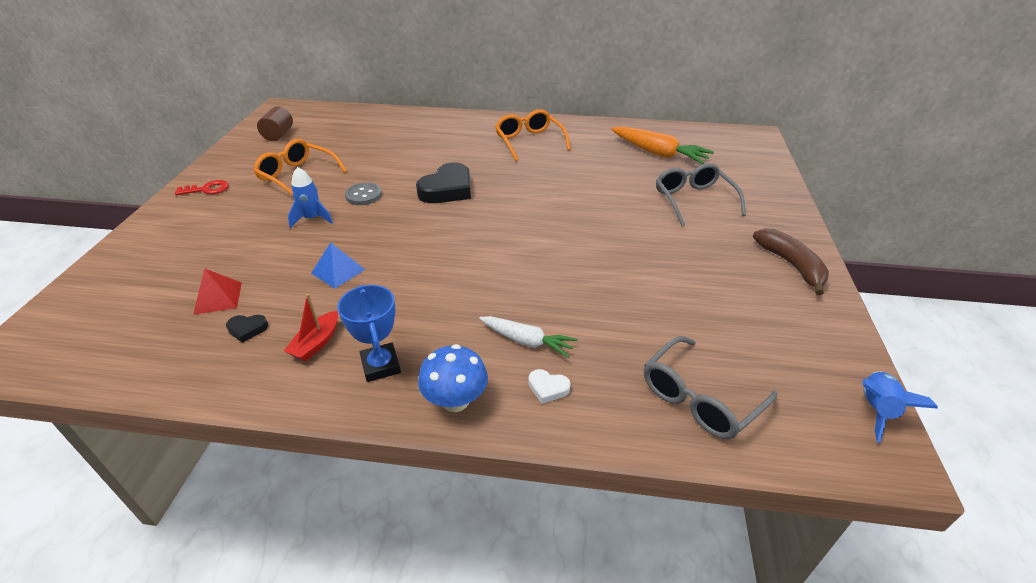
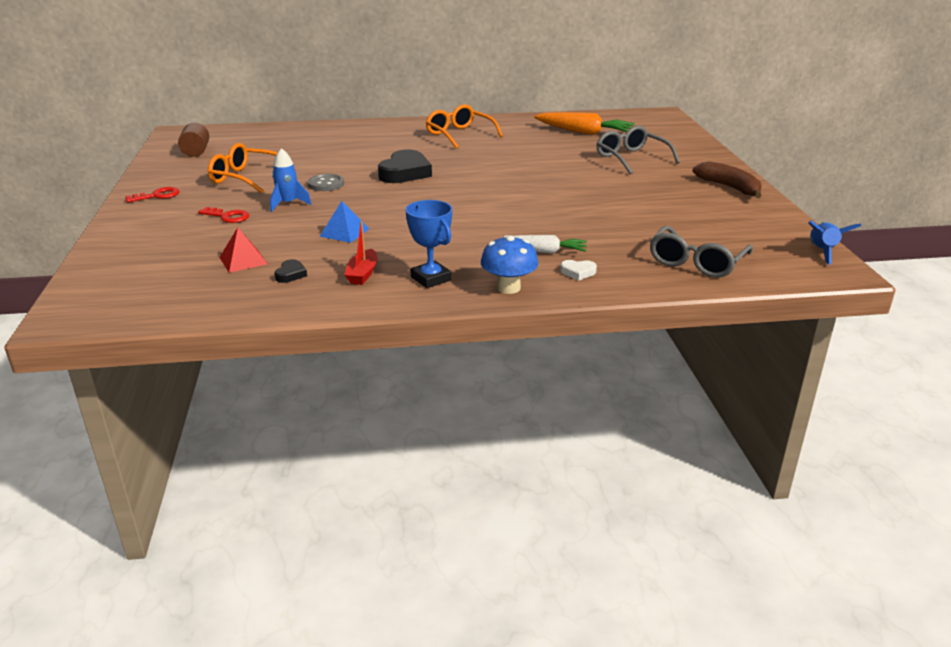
camera: 15 degrees left, 10 degrees down
black heart [226,315,268,343] -> black heart turned 60 degrees counterclockwise [274,259,307,283]
none -> red key [198,207,249,223]

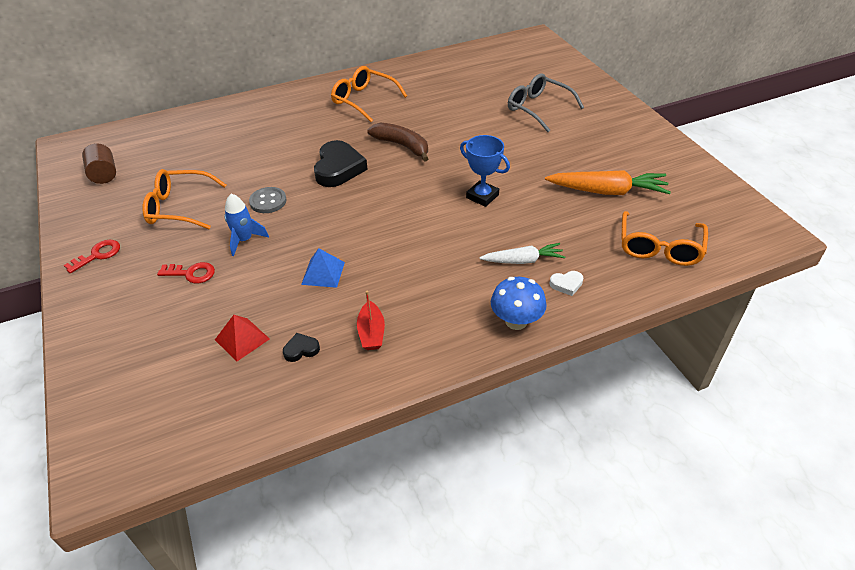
camera: 15 degrees left, 15 degrees up
black heart [274,259,307,283] -> black heart turned 105 degrees counterclockwise [283,333,320,362]
blue trophy [406,200,452,288] -> blue trophy moved to [460,135,510,207]
orange carrot [534,112,635,135] -> orange carrot moved to [545,170,671,195]
grey glasses [650,226,753,278] -> orange glasses [621,211,708,266]
brown banana [692,161,762,198] -> brown banana moved to [367,123,429,162]
blue rocket [809,220,861,265] -> none

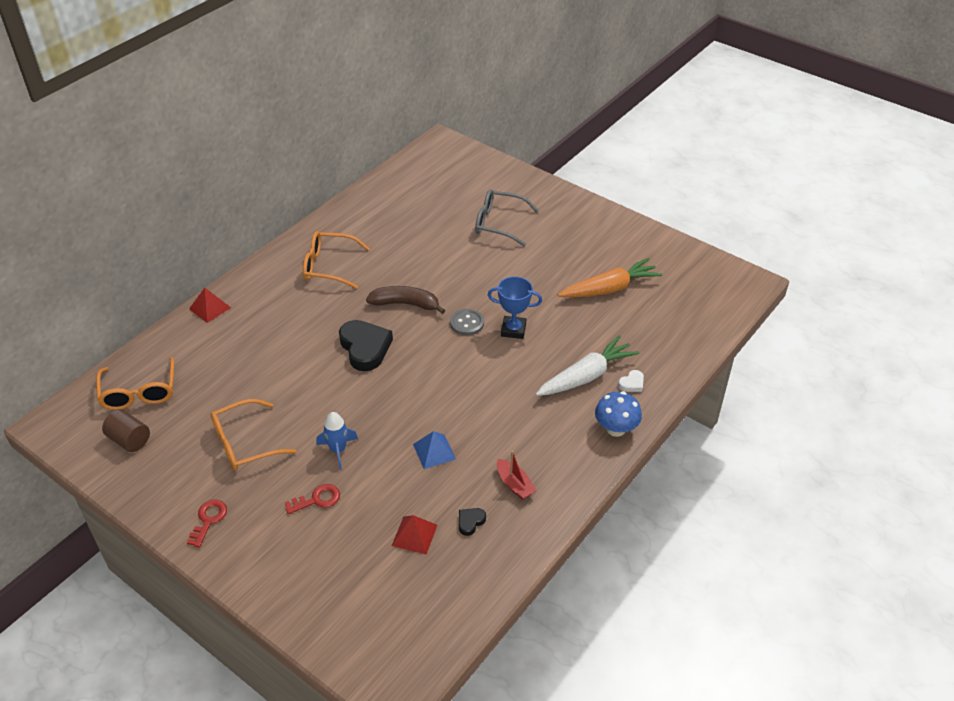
camera: 30 degrees left, 0 degrees up
grey button [249,187,287,213] -> grey button moved to [450,309,484,336]
white carrot [480,243,565,264] -> white carrot [536,335,639,396], size x1.59
orange glasses [621,211,708,266] -> orange glasses moved to [96,357,174,410]
none -> red pyramid [189,288,231,323]

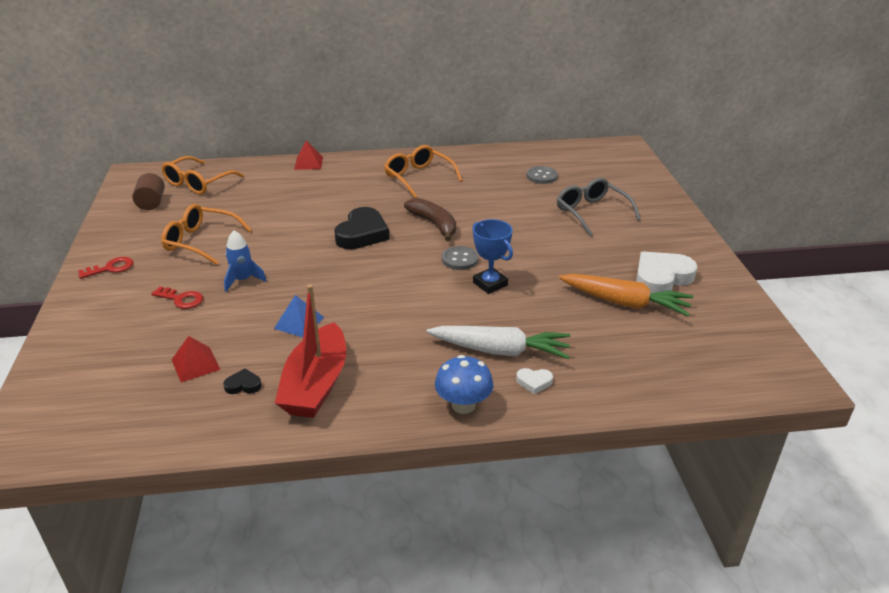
camera: 45 degrees right, 10 degrees down
red boat [497,450,537,500] -> red boat [275,284,346,418], size x2.04
none -> grey button [527,166,558,184]
none -> white heart [636,251,698,293]

